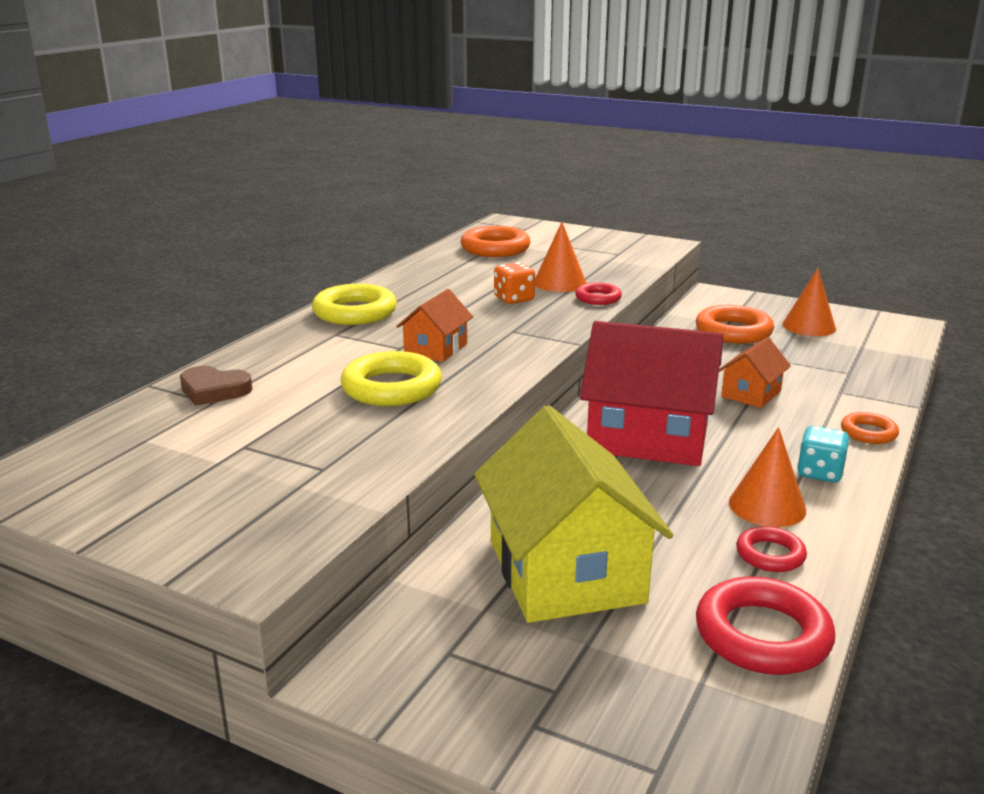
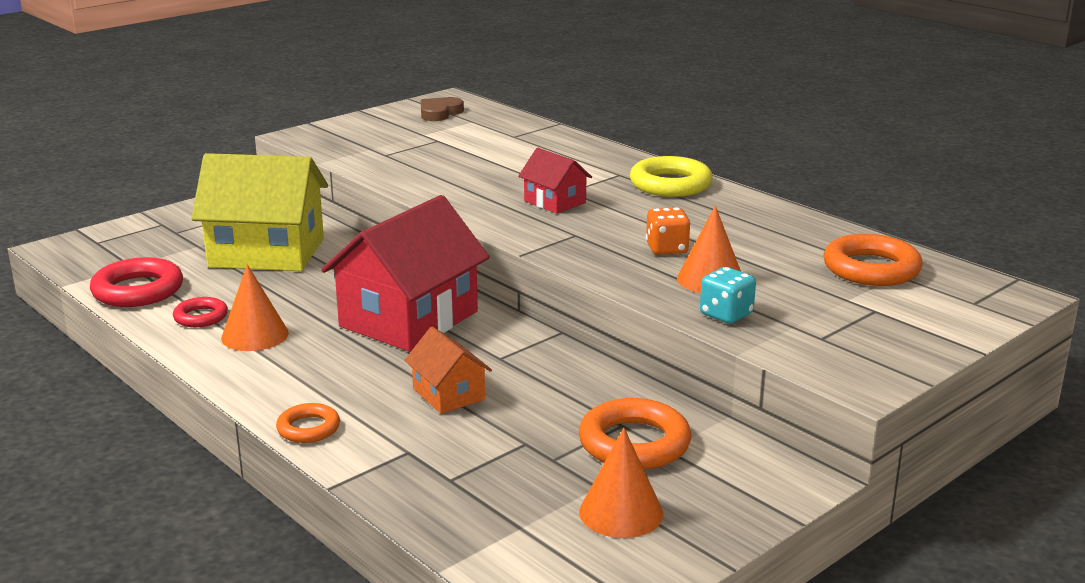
camera: 110 degrees right, 0 degrees up
brown heart [180,366,253,406] -> brown heart moved to [421,97,464,121]
yellow ring [341,351,442,406] -> none
orange house [396,289,473,362] -> red house [518,148,592,214]
red ring [575,282,622,305] -> none
turquoise dice [797,426,850,483] -> turquoise dice moved to [700,267,756,324]

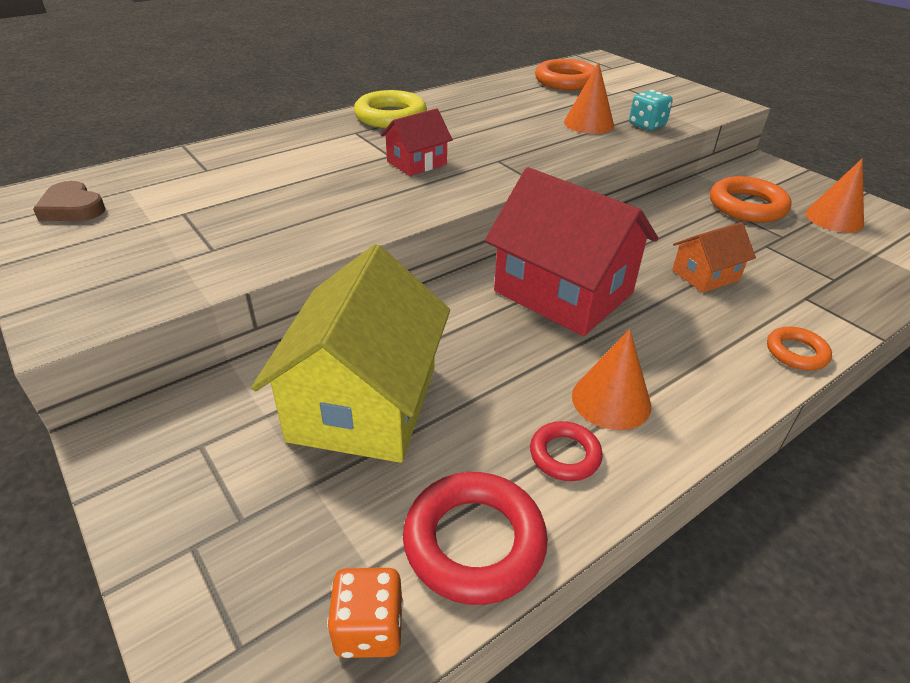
camera: 85 degrees left, 15 degrees up
orange dice [646,208,691,255] -> orange dice moved to [327,568,403,658]

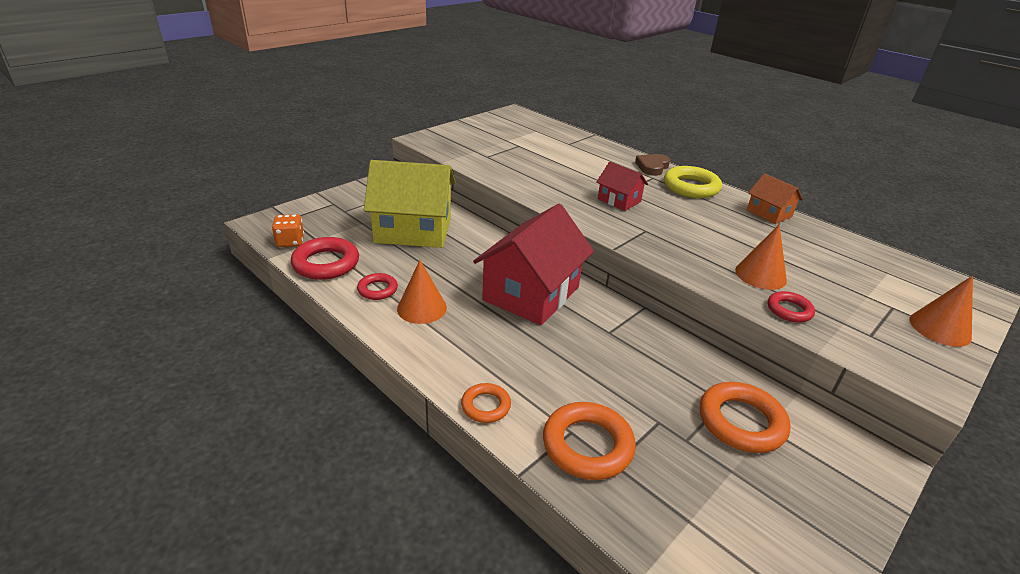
camera: 80 degrees right, 5 degrees down
brown heart [33,181,106,221] -> brown heart moved to [635,154,670,176]
orange ring [535,59,595,90] -> orange ring moved to [543,402,636,480]
turquoise dice [629,90,673,130] -> red ring [768,291,815,323]
orange house [672,222,756,293] -> orange house moved to [747,173,803,224]
orange cone [806,159,864,233] -> orange cone moved to [910,276,973,347]

